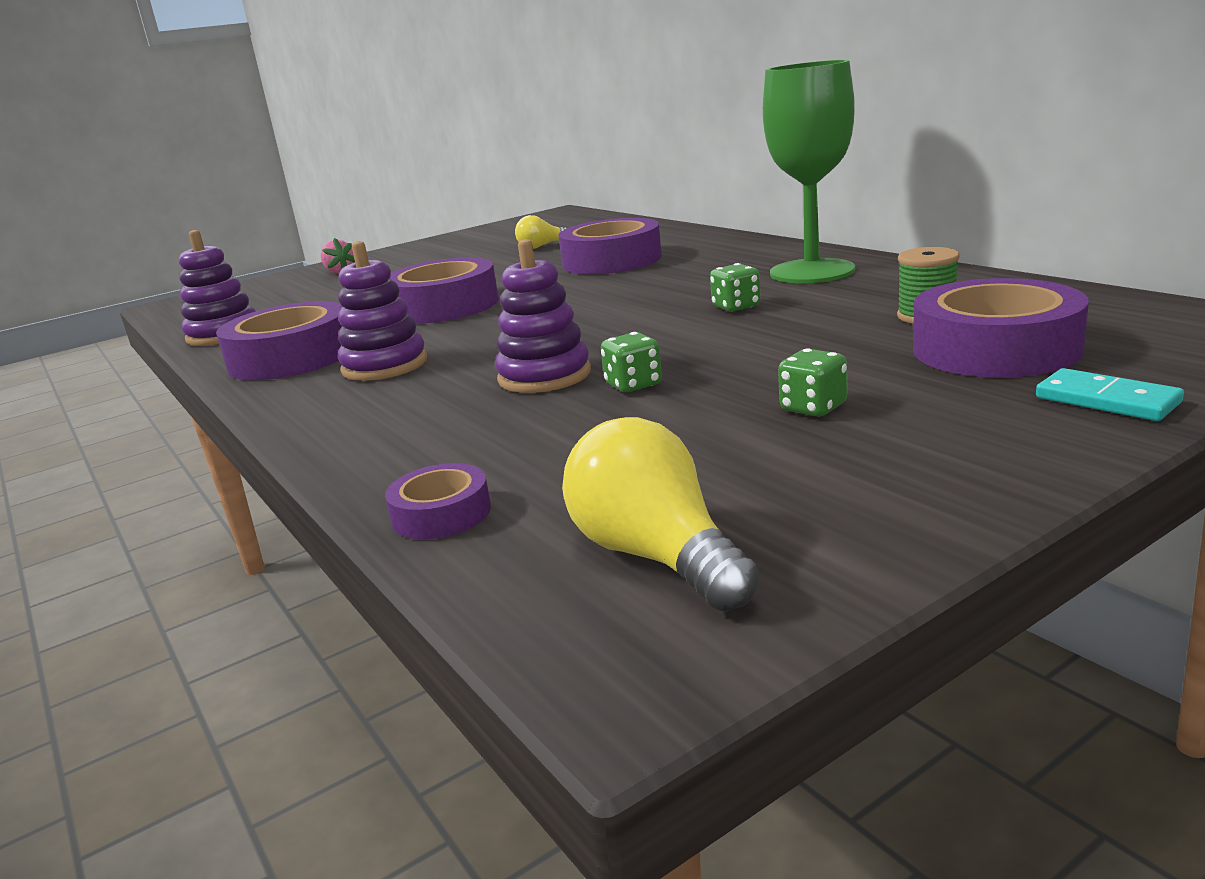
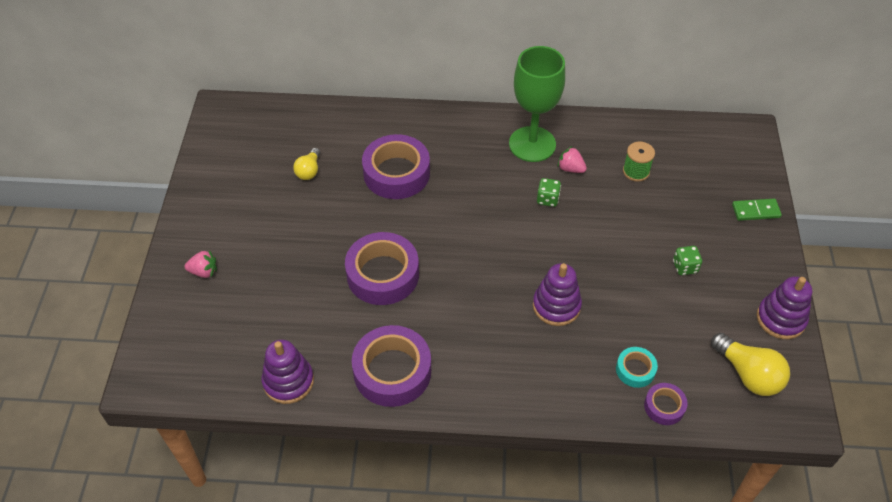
camera: 55 degrees left, 30 degrees up
purple stacking toy [338,241,427,381] -> purple stacking toy moved to [757,276,812,339]
yellow light bulb [562,417,759,612] -> yellow light bulb turned 135 degrees counterclockwise [711,333,790,396]
green dice [601,332,662,392] -> none
purple tape [913,278,1089,378] -> none
turquoise domino [1036,368,1184,421] -> green domino [732,199,782,221]
none -> pink strawberry [557,146,587,173]
none -> turquoise tape [616,347,658,388]

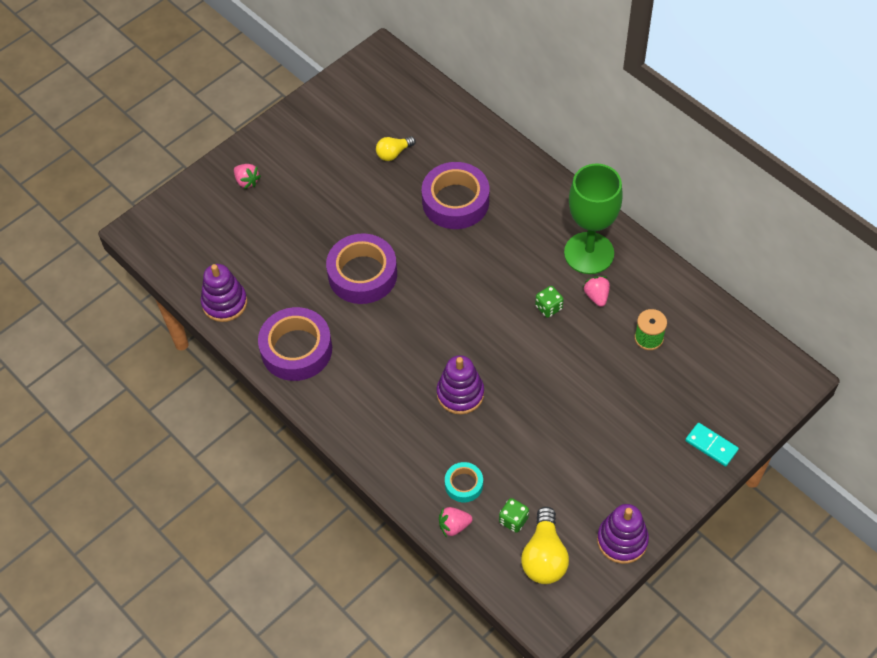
camera: 45 degrees right, 5 degrees up
purple tape [644,383,688,425] -> pink strawberry [439,507,472,537]
green dice [673,246,702,275] -> green dice moved to [499,498,529,533]
green domino [732,199,782,221] -> turquoise domino [685,423,739,467]

